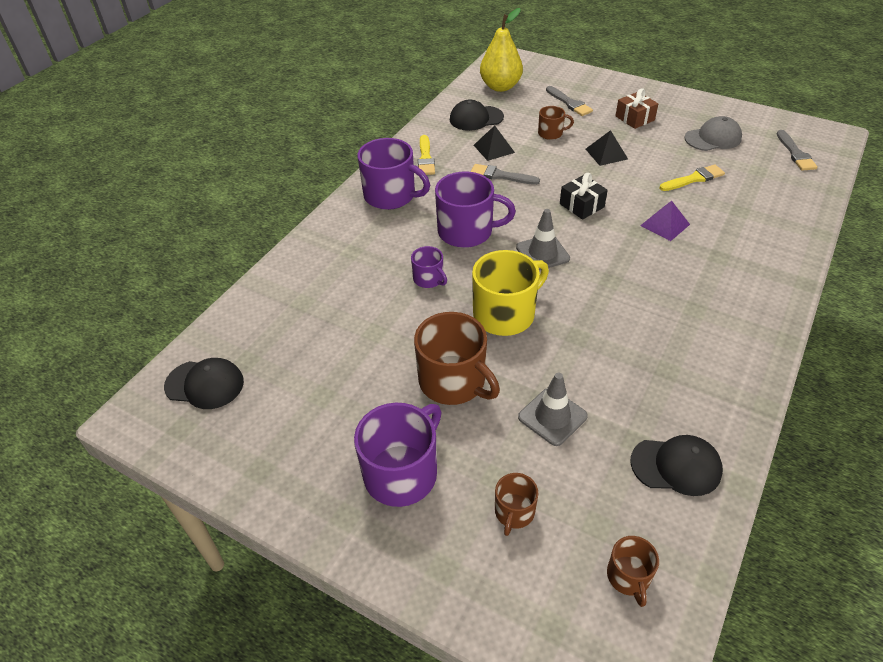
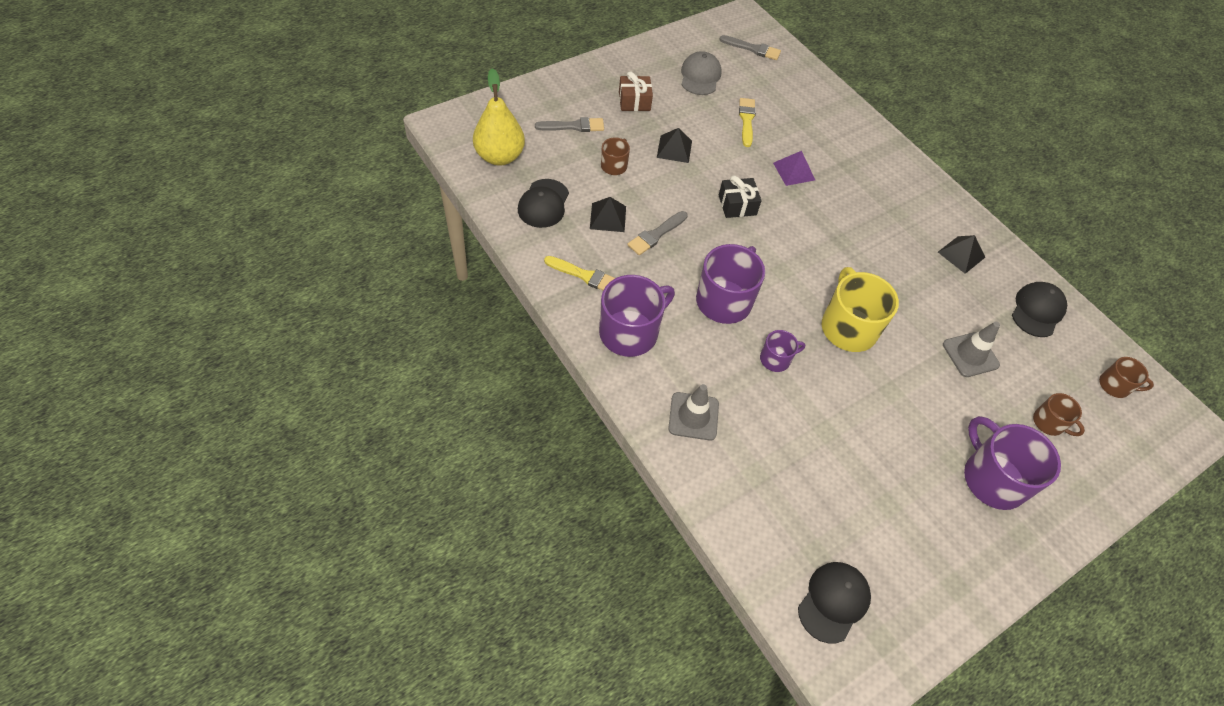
camera: 70 degrees left, 10 degrees up
brown mug [414,312,500,405] -> none
grey traffic cone [516,209,570,271] -> grey traffic cone moved to [668,384,719,441]
none -> black pyramid [938,235,985,274]

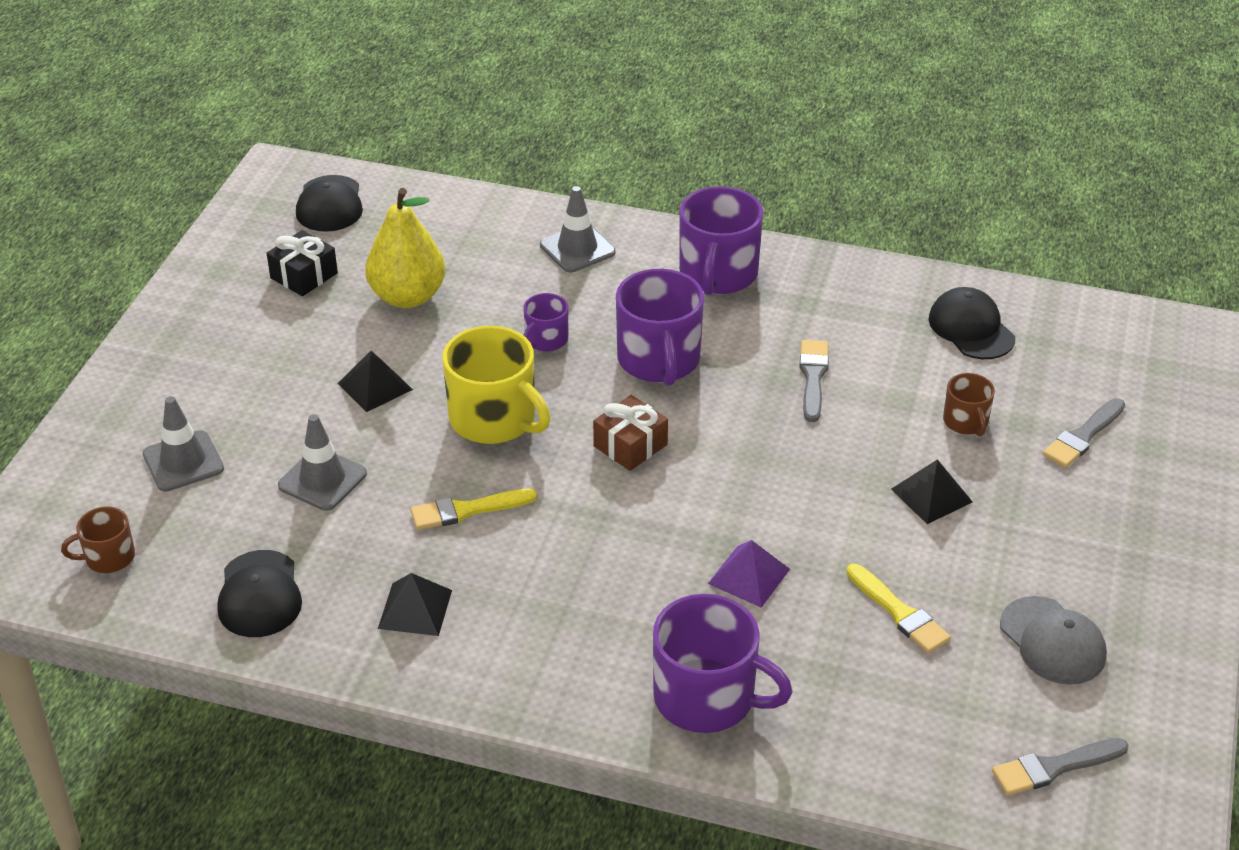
camera: 145 degrees right, 15 degrees down
yellow pear [473,68,525,165] -> yellow pear moved to [365,188,445,308]
yellow brush [544,256,615,291] -> yellow brush moved to [411,488,537,530]
black pyramid [590,197,626,232] -> black pyramid moved to [338,351,413,412]
brown gift [619,71,653,111] -> brown gift moved to [593,395,668,471]
black gift [719,176,762,218] -> black gift moved to [267,230,338,296]
purple mug [964,416,1061,510] -> purple mug moved to [653,594,793,733]
brown mug [1033,393,1085,436] -> grey traffic cone [143,396,224,492]

